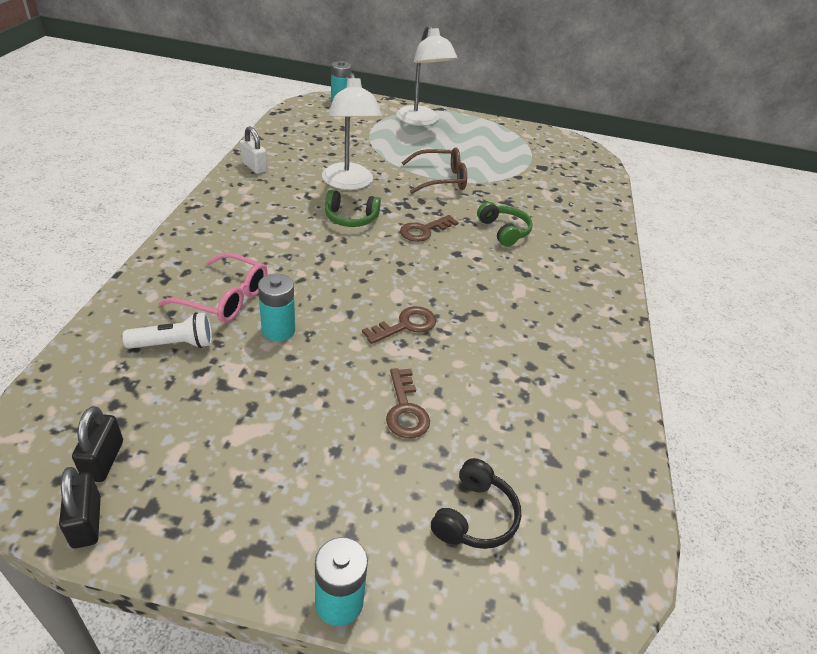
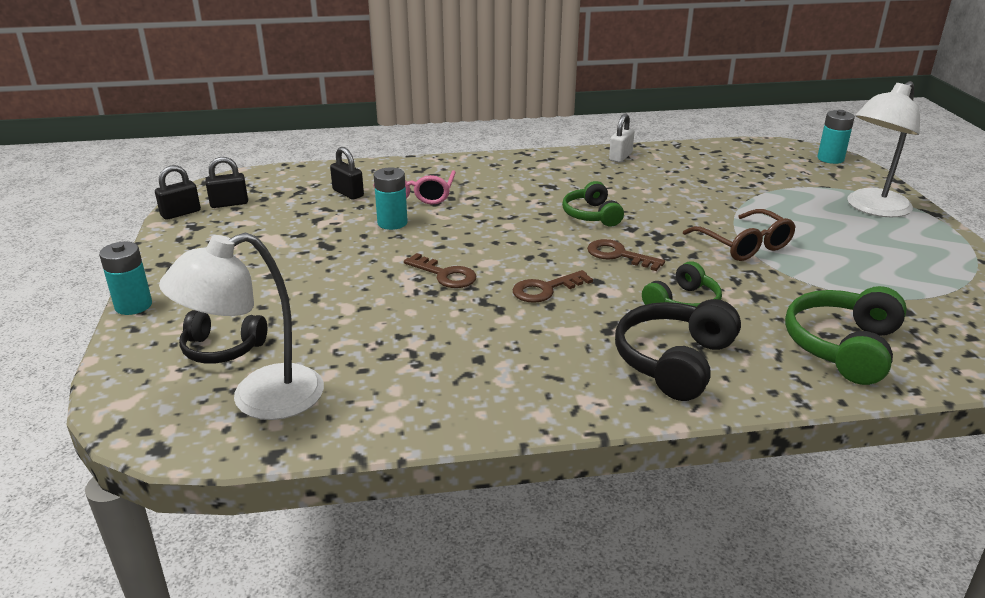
camera: 75 degrees right, 10 degrees down
white flashlight [123,312,212,349] -> black padlock [330,147,364,200]
white lamp [322,73,382,190] -> white lamp moved to [159,233,324,420]
brown key [386,368,430,438] -> brown key moved to [513,270,593,303]
none -> black headphones [615,299,741,401]
none -> green headphones [785,286,907,385]

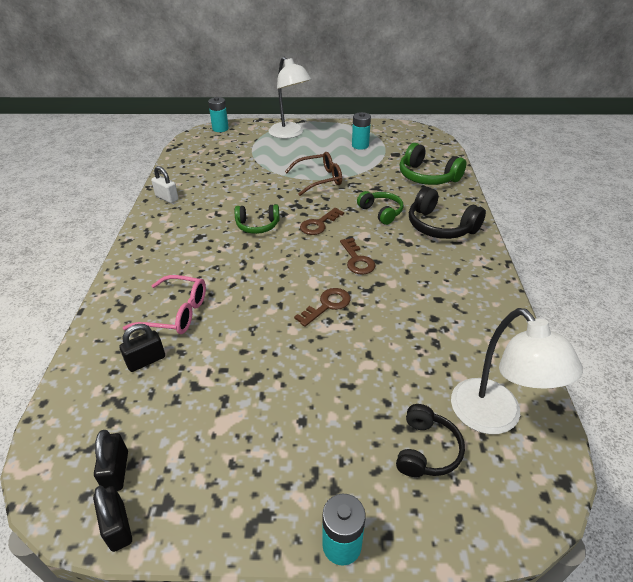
camera: 80 degrees left, 10 degrees up
turquoise battery [374,167,408,230] -> turquoise battery moved to [352,112,371,150]

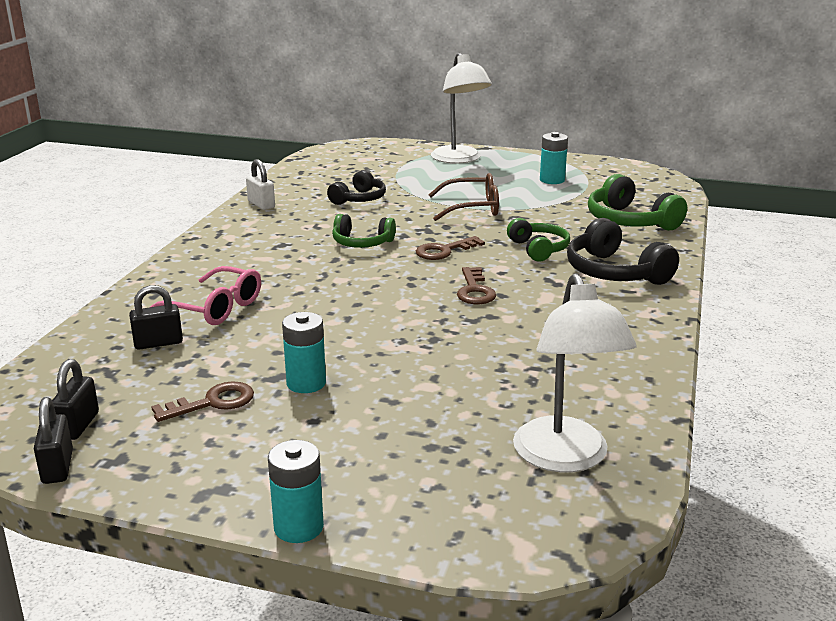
camera: 15 degrees right, 15 degrees down
turquoise battery [208,97,229,132] -> turquoise battery moved to [282,312,326,393]
brown key [294,288,351,327] -> brown key moved to [151,381,254,422]
black headphones [396,404,465,477] -> black headphones moved to [327,170,386,205]

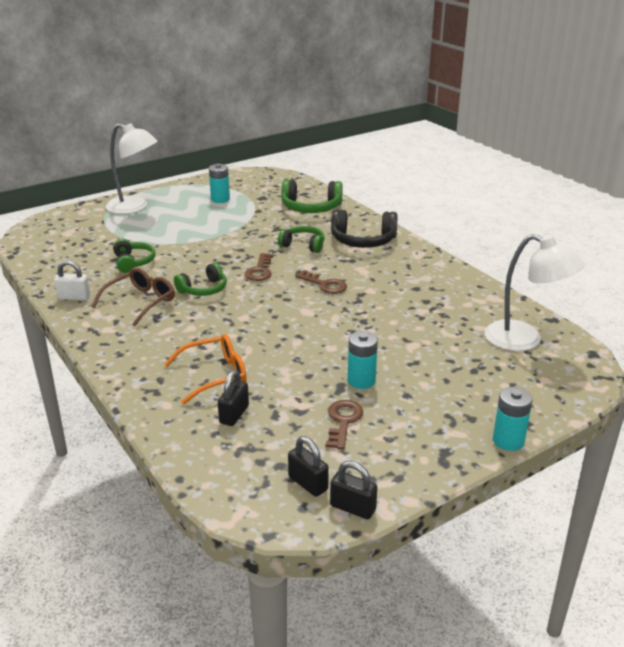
camera: 50 degrees left, 5 degrees up
pink glasses [151,266,261,325] -> orange glasses [164,334,247,404]
black headphones [327,170,386,205] -> green headphones [113,239,155,273]
brown glasses [428,173,499,221] -> brown glasses moved to [91,267,175,327]

